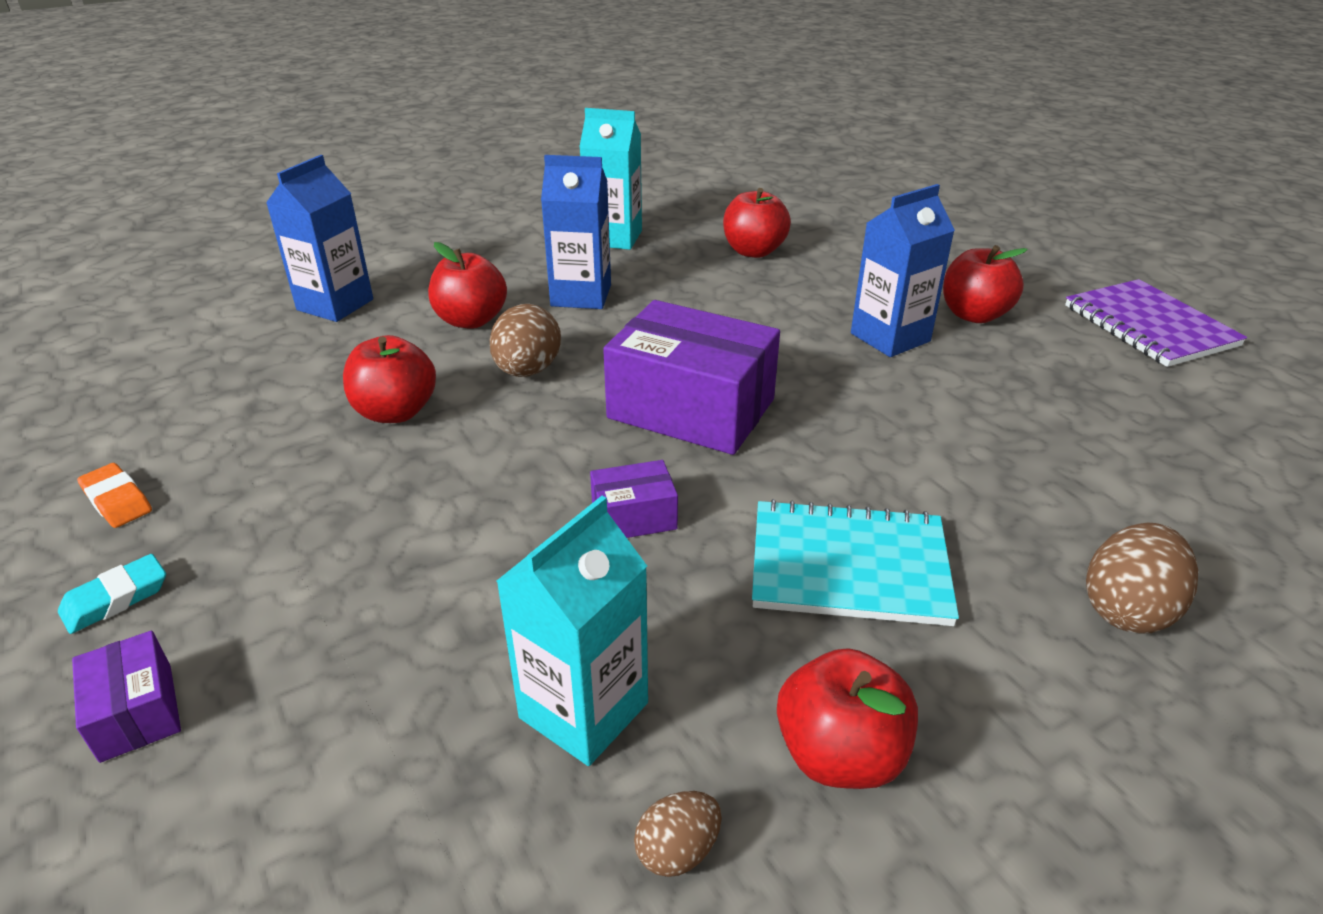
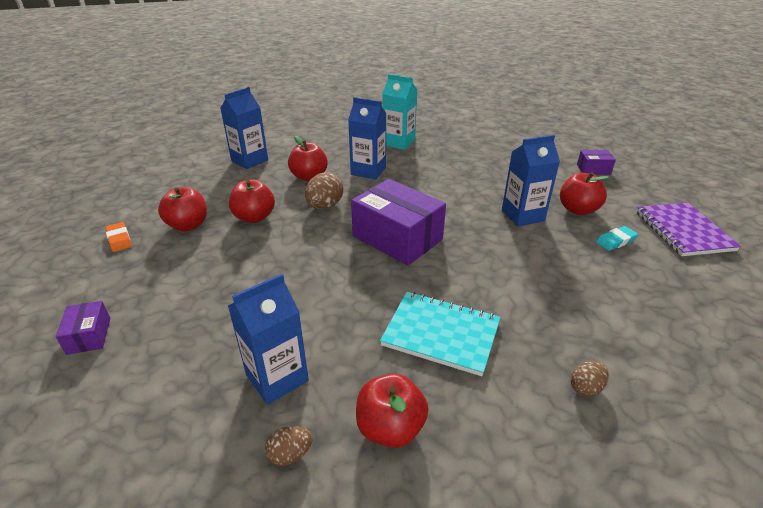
camera: 15 degrees right, 0 degrees up
turquoise eraser [58,554,166,634] -> turquoise eraser moved to [596,226,638,251]
turquoise carton [496,496,648,766] -> blue carton [228,274,309,405]
purple box [590,460,678,538] -> purple box moved to [577,150,616,175]
red apple [723,188,791,258] -> red apple moved to [158,187,207,232]
brown egg [1086,522,1198,634] -> brown egg [571,361,609,397], size x0.58

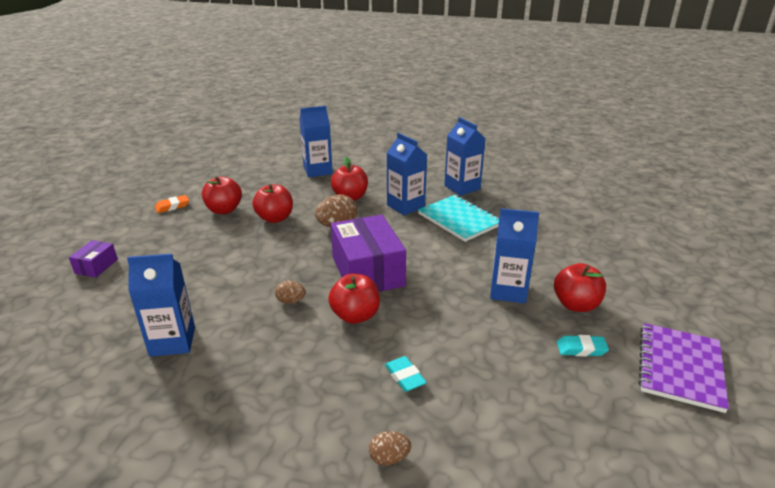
camera: 30 degrees right, 5 degrees down
orange eraser [105,222,132,252] -> orange eraser turned 60 degrees clockwise [155,195,189,213]
brown egg [265,426,312,466] -> brown egg moved to [275,281,306,304]
red apple [356,374,428,448] -> red apple moved to [328,273,380,324]
turquoise notebook [380,292,501,376] -> turquoise notebook moved to [418,195,499,242]
turquoise carton [382,74,417,150] -> blue carton [444,117,486,196]
purple box [577,150,616,175] -> none
none -> turquoise eraser [385,356,427,392]

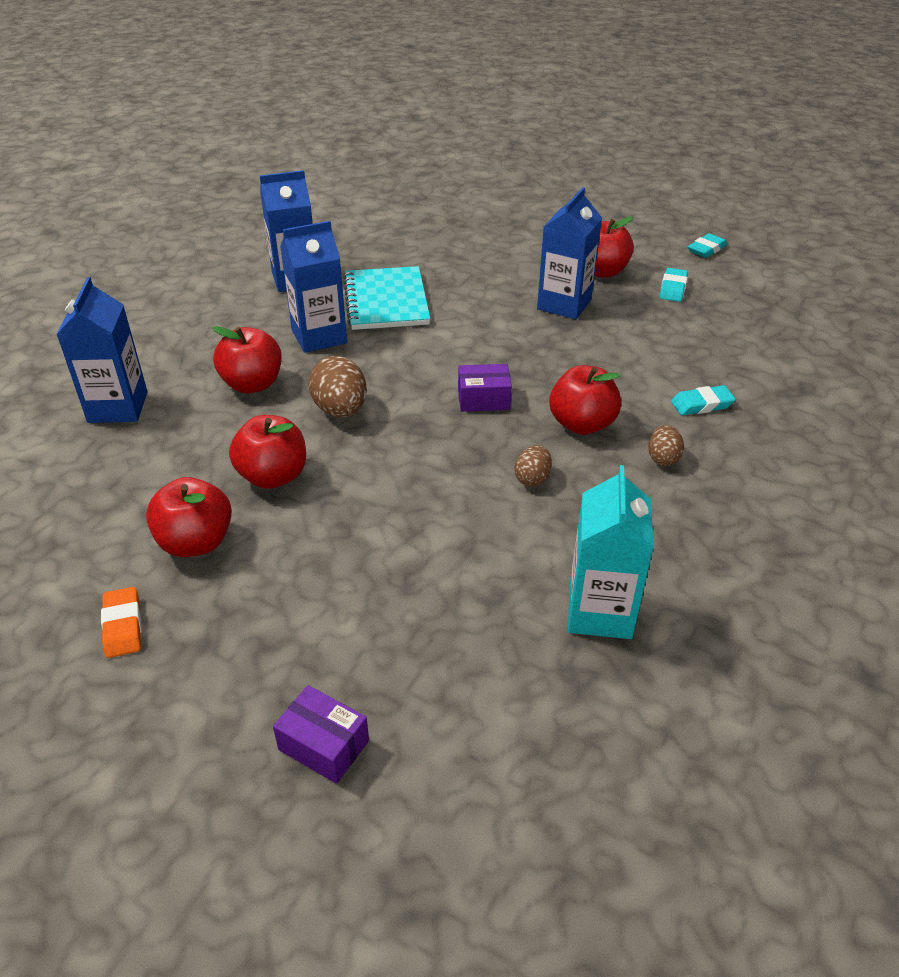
camera: 75 degrees left, 10 degrees up
blue carton [127,254,195,357] -> turquoise carton [568,465,654,639]
purple box [331,214,406,292] -> purple box [458,364,512,412], size x0.47
brown egg [369,431,411,466] -> brown egg moved to [648,425,684,466]
turquoise notebook [418,195,499,242] -> turquoise notebook turned 75 degrees counterclockwise [343,266,430,330]
purple notebook [639,323,729,413] -> turquoise eraser [688,233,727,258]

